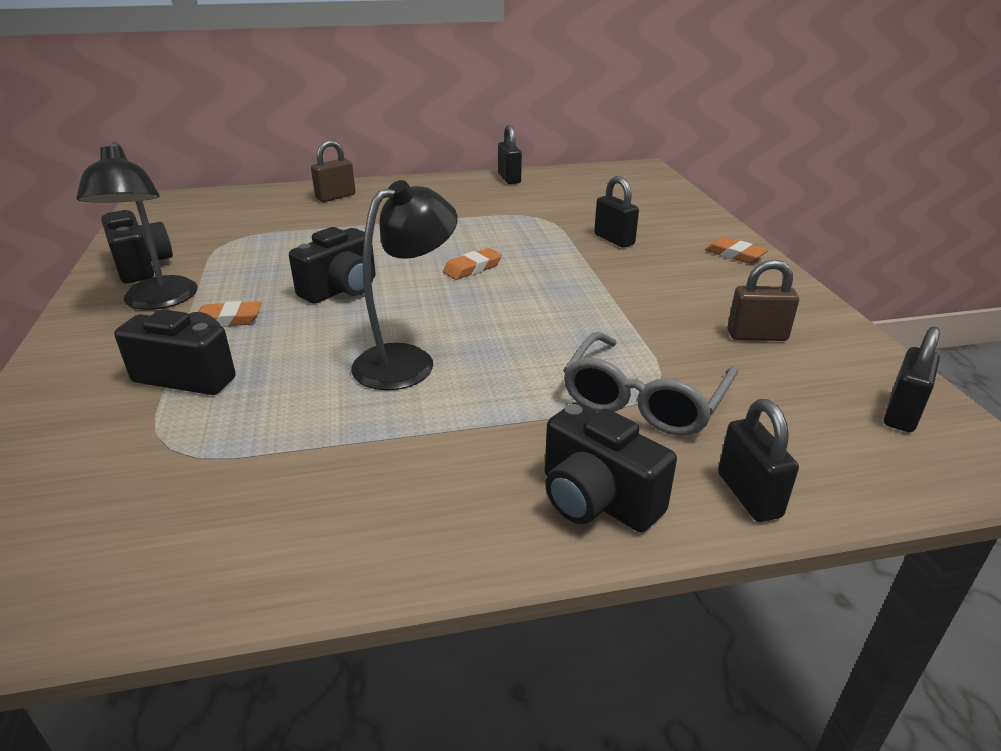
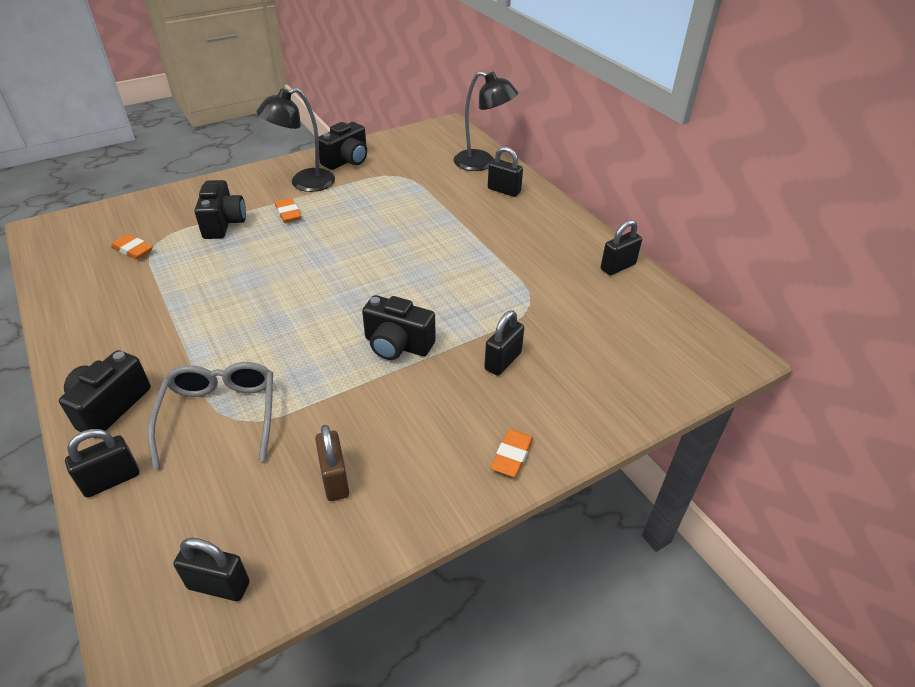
camera: 70 degrees right, 10 degrees up
black camera [289,227,376,304] -> black camera moved to [362,295,435,360]
brown padlock [311,140,355,202] -> black padlock [488,146,523,197]
black lamp [351,180,458,390] -> black lamp moved to [453,71,518,171]
orange eraser [443,248,502,280] -> orange eraser moved to [111,234,153,259]
grey glasses [563,332,738,436] -> grey glasses turned 75 degrees clockwise [148,362,273,469]

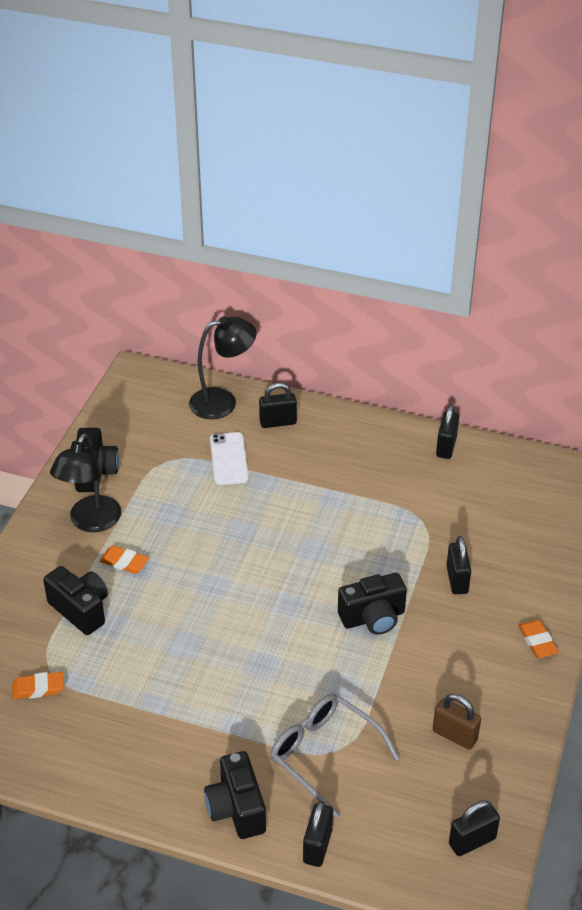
camera: 40 degrees left, 0 degrees up
none -> white phone [210,432,249,485]

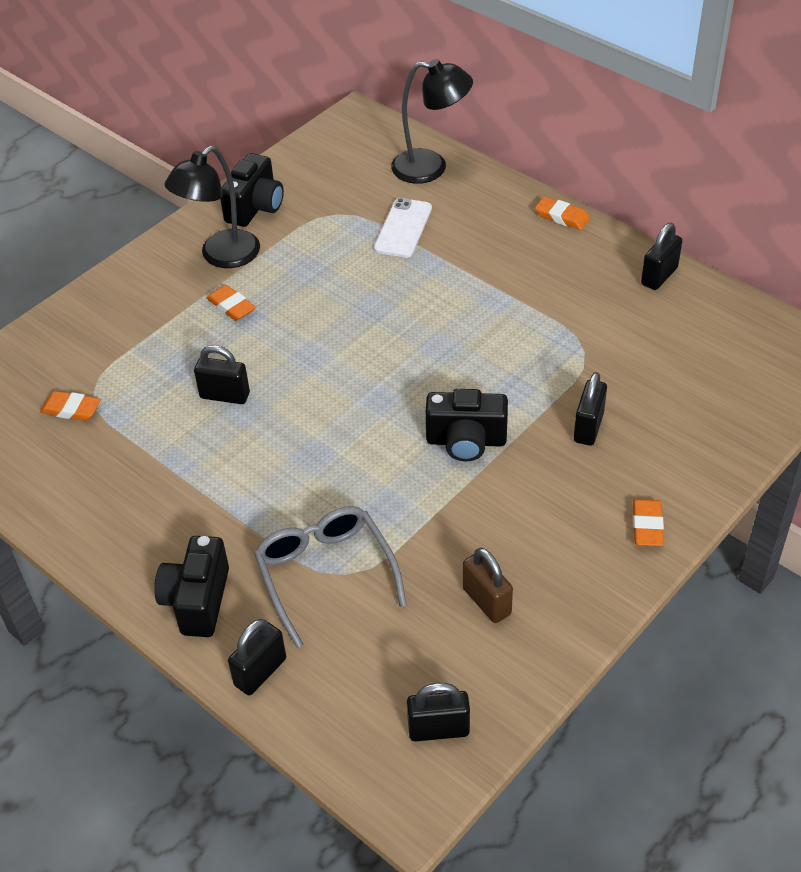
camera: 25 degrees right, 5 degrees up
black camera [43,566,108,635] -> none
black padlock [259,383,297,428] -> black padlock moved to [194,345,250,404]
none -> orange eraser [535,196,590,230]

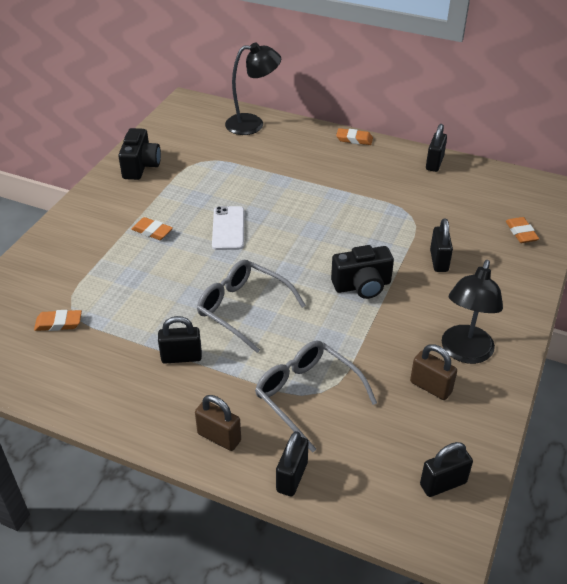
camera: 20 degrees left, 5 degrees down
black camera [154,536,229,637] -> brown padlock [195,395,241,451]
black lamp [165,146,260,268] -> black lamp moved to [442,260,503,364]
black padlock [194,345,250,404] -> black padlock moved to [158,316,202,364]
white phone [374,198,432,258] -> white phone moved to [212,206,244,250]
orange eraser [633,499,664,546] -> orange eraser moved to [506,217,539,243]
none -> grey glasses [197,260,306,353]

